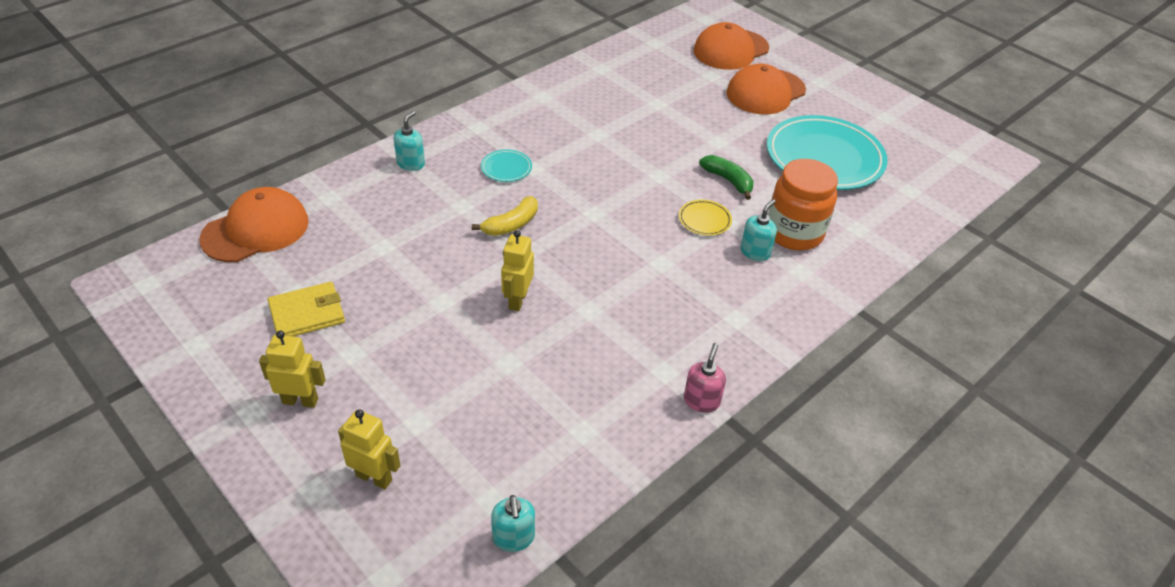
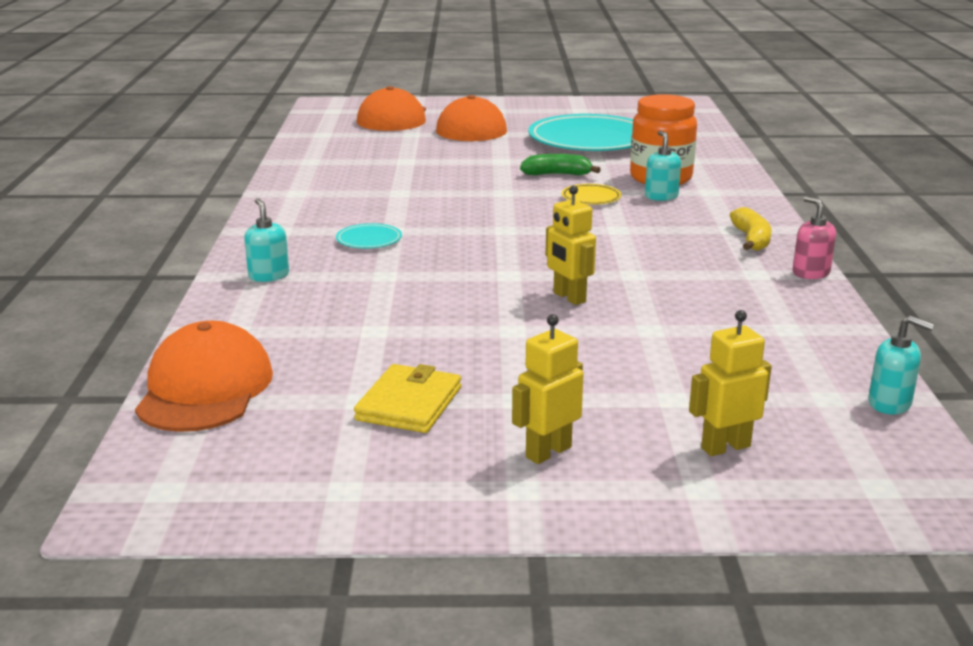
camera: 45 degrees left, 20 degrees down
yellow banana [472,196,538,236] -> yellow banana moved to [730,207,772,251]

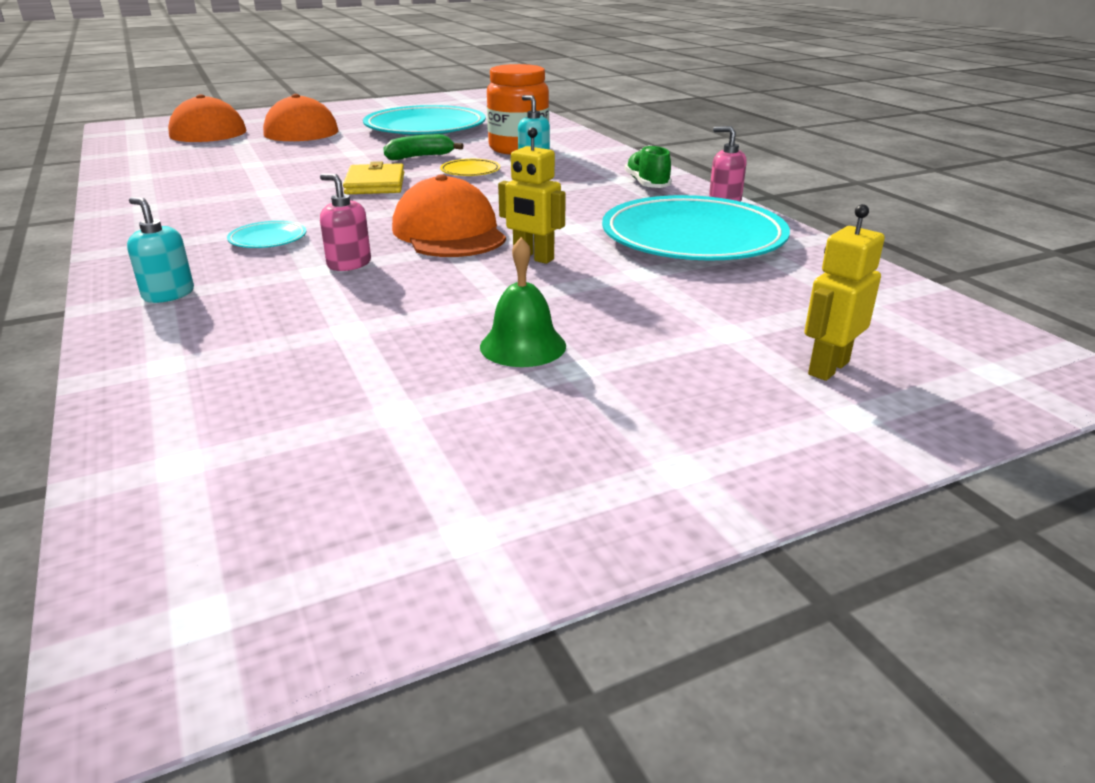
camera: 25 degrees left, 5 degrees up
orange cap [135,321,273,432] -> orange cap moved to [392,174,506,257]
yellow wallet [354,364,461,433] -> yellow wallet moved to [343,161,404,194]
yellow robot [512,314,584,464] -> none
yellow banana [730,207,772,251] -> green shoe [625,145,672,188]
turquoise soap dispenser [868,316,934,415] -> none
none -> pink soap dispenser [320,173,371,271]
none -> green bell [480,237,566,367]
none -> turquoise plate [602,195,790,261]

